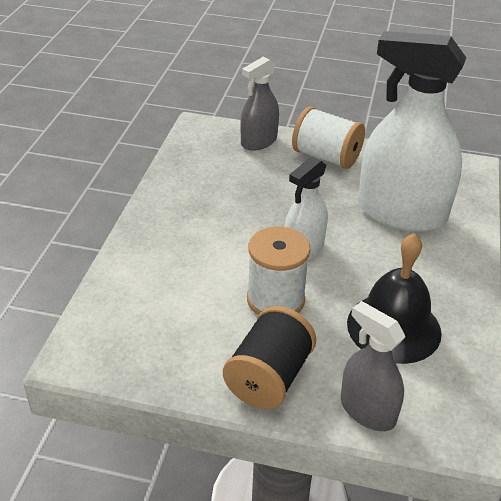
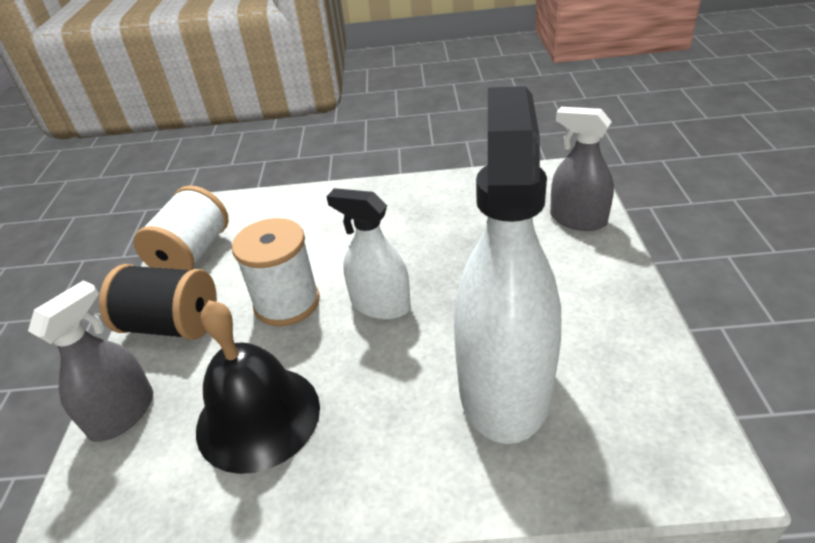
camera: 80 degrees right, 0 degrees up
white spool [292,106,365,169] -> white spool moved to [133,185,228,270]

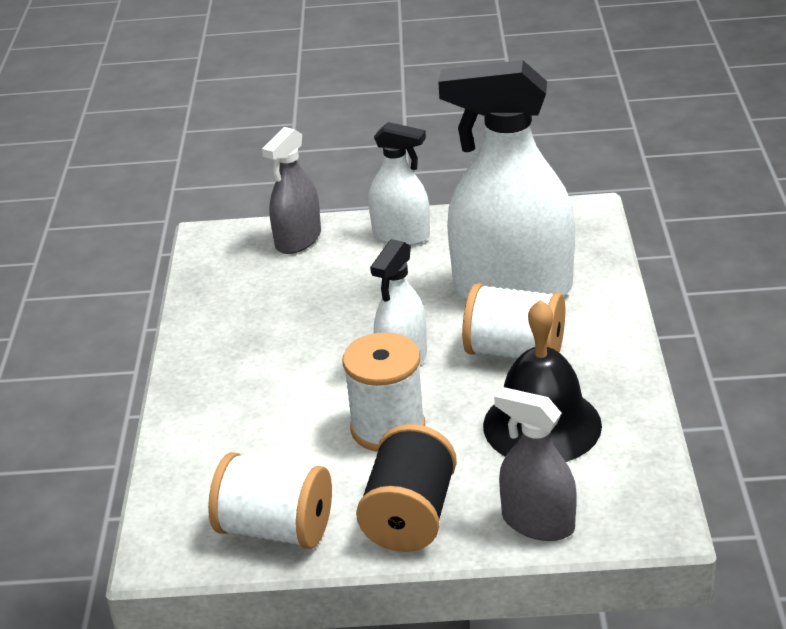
camera: 90 degrees left, 5 degrees down
none -> white spray bottle [368,122,430,246]
none -> white spool [462,283,565,358]

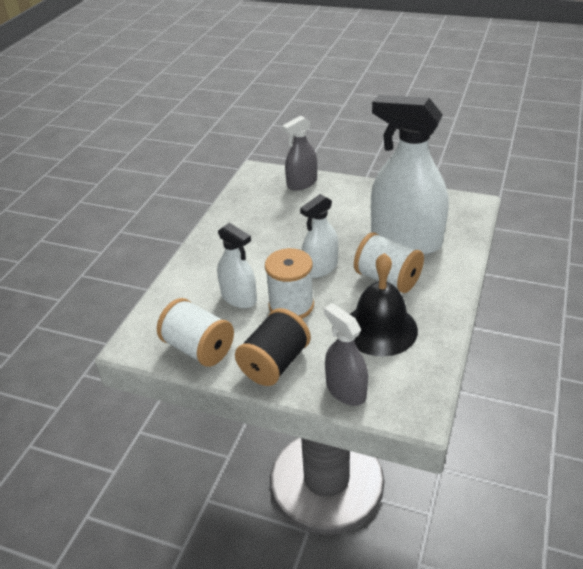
camera: 20 degrees right, 5 degrees up
white spray bottle [368,122,430,246] -> white spray bottle moved to [217,223,257,308]

